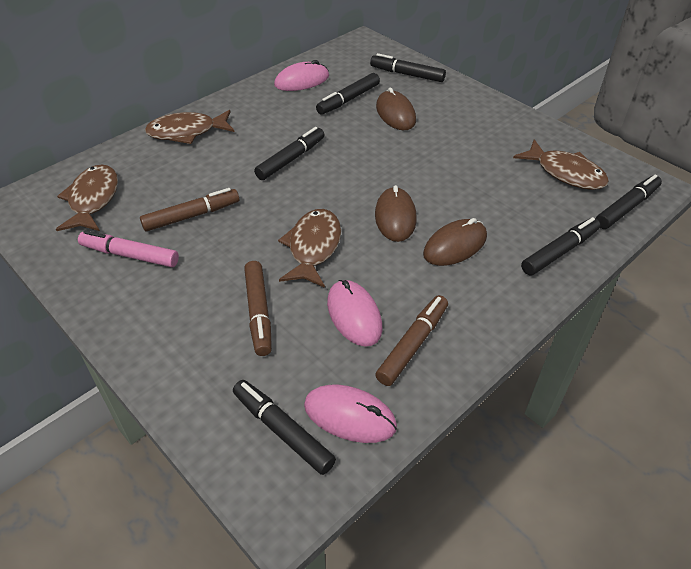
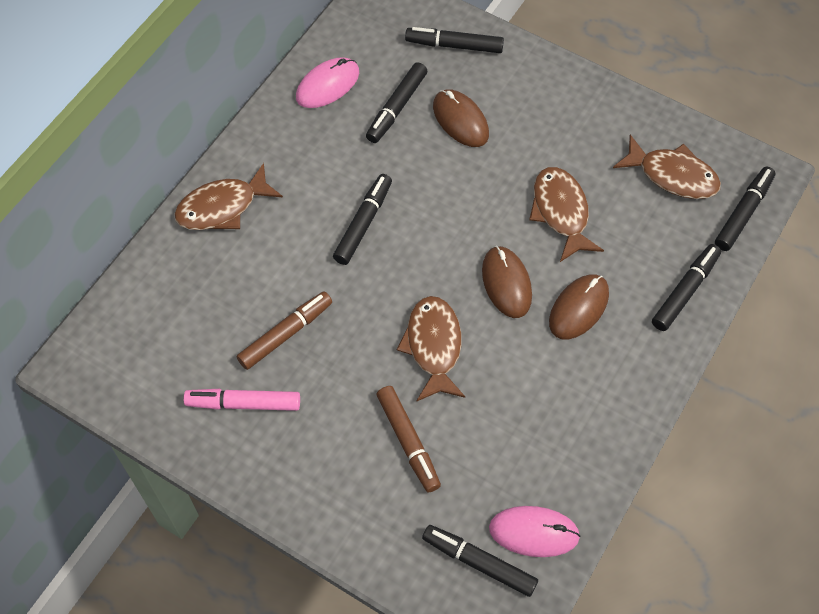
camera: 15 degrees left, 15 degrees up
brown fish [56,164,118,231] -> brown fish moved to [529,167,604,262]
pink mouse [327,280,382,347] -> none
brown marker [375,295,448,386] -> none

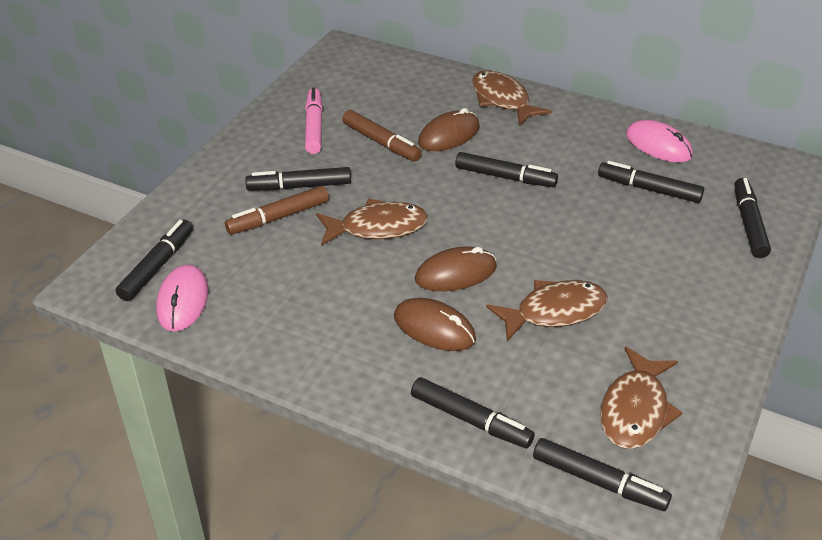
camera: 85 degrees right, 20 degrees down
brown mouse [433,89,489,147] -> brown mouse moved to [418,108,480,151]
none -> black marker [245,167,351,190]

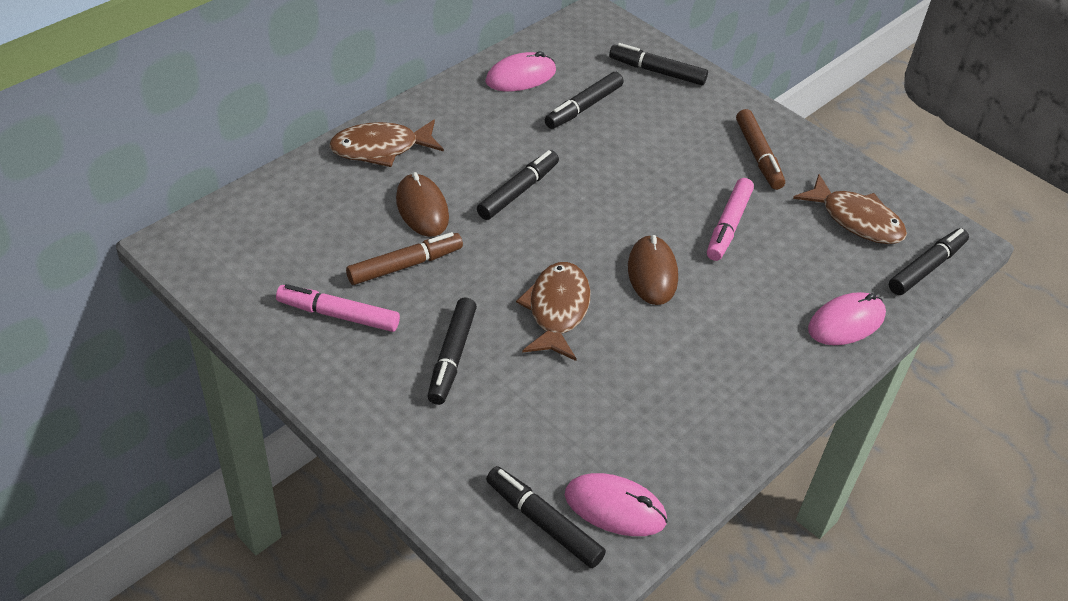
camera: 75 degrees left, 5 degrees up
brown marker [225,186,329,234] -> brown marker moved to [736,109,785,190]
brown mouse [394,298,476,351] -> none
black marker [411,377,535,448] -> pink mouse [808,292,886,345]
brown fish [486,280,608,342] -> pink marker [707,178,754,261]

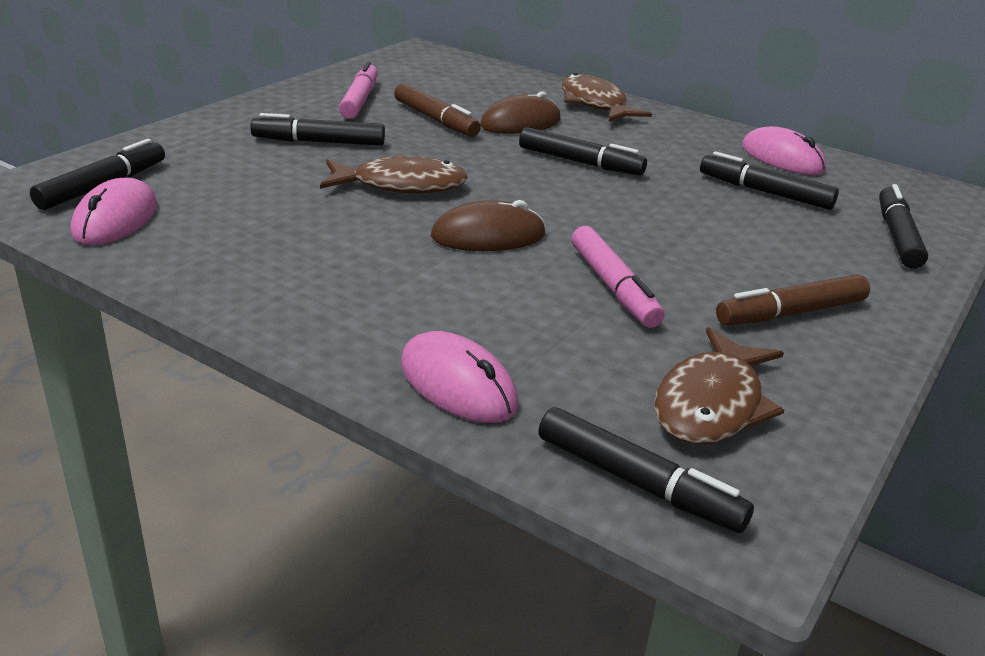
camera: 80 degrees right, 15 degrees down
pink marker [707,178,754,261] -> pink marker turned 120 degrees counterclockwise [571,226,665,328]

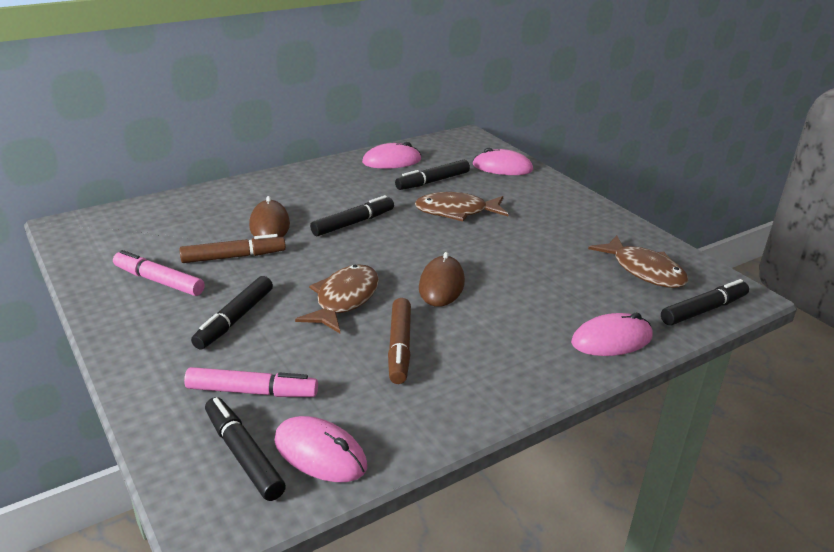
camera: 65 degrees left, 0 degrees up
brown fish [561,73,652,122] -> brown fish moved to [415,192,508,222]
pink marker [571,226,665,328] -> pink marker moved to [184,367,318,397]
brown marker [716,274,870,325] -> brown marker moved to [388,298,411,384]
black marker [879,184,928,269] -> pink mouse [473,148,533,175]

